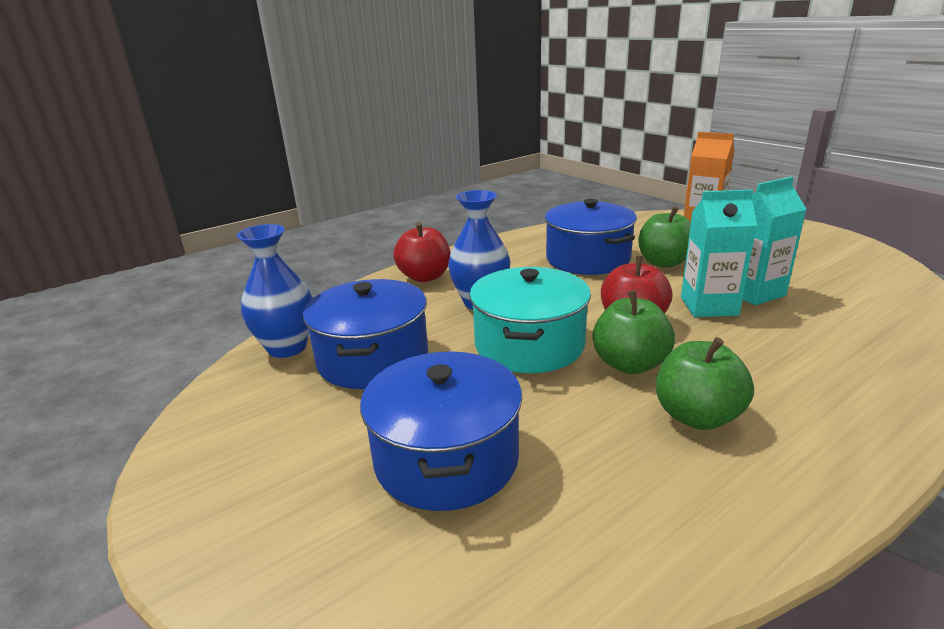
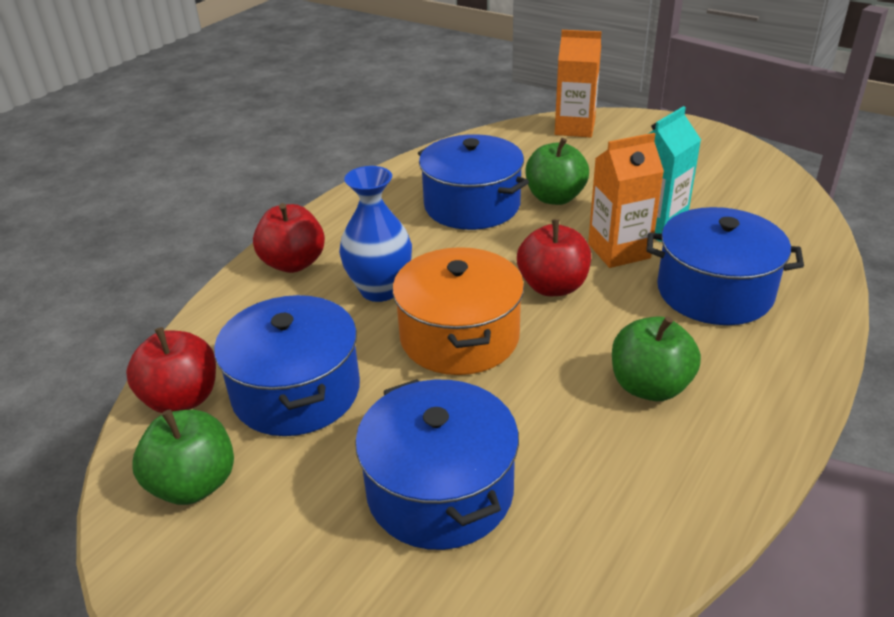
camera: 20 degrees left, 10 degrees up
blue vase [237,224,313,358] -> red apple [126,327,216,413]
turquoise pot [469,267,591,373] -> orange pot [393,247,524,375]
green apple [592,291,675,374] -> green apple moved to [132,409,234,505]
turquoise carton [681,190,757,317] -> orange carton [588,133,664,268]
none -> blue pot [647,207,804,325]

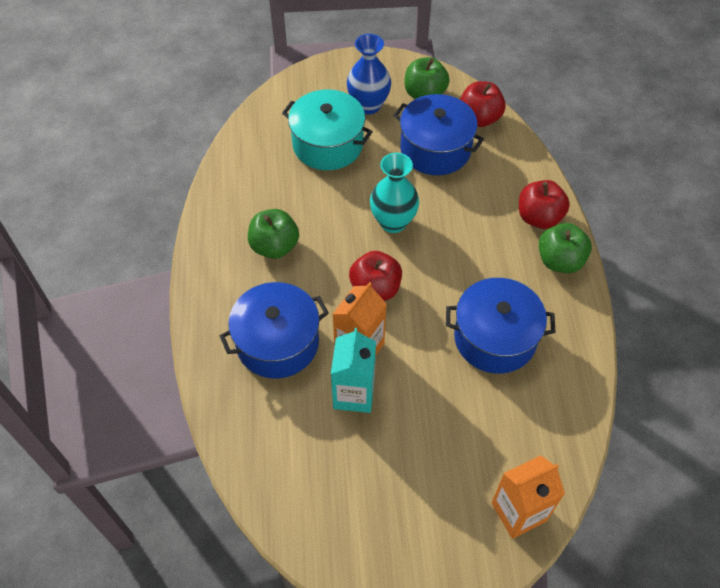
camera: 140 degrees right, 20 degrees up
blue vase [339,166,412,302] -> blue vase moved to [347,34,391,114]
blue pot [355,379,519,550] -> turquoise pot [282,89,373,170]
orange pot [393,247,524,375] -> turquoise vase [370,153,419,233]
green apple [526,138,589,205] -> green apple moved to [539,223,592,273]

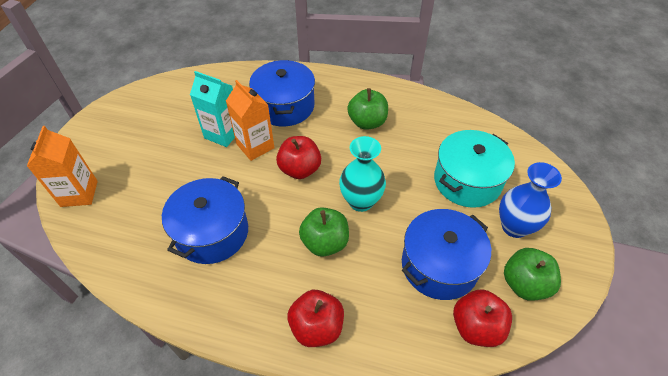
camera: 110 degrees right, 5 degrees down
green apple [539,223,592,273] -> green apple moved to [299,207,349,257]

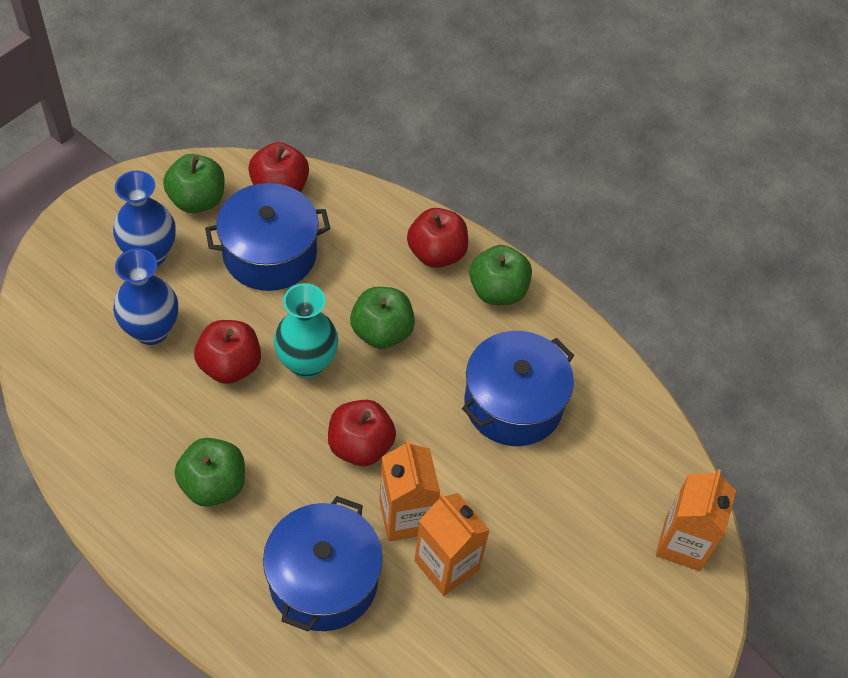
camera: 160 degrees left, 5 degrees up
turquoise carton [190,71,235,147] -> orange carton [414,493,490,596]
turquoise pot [434,130,515,208] -> blue vase [113,248,178,345]
none -> red apple [194,320,261,384]
none -> green apple [469,245,532,305]

